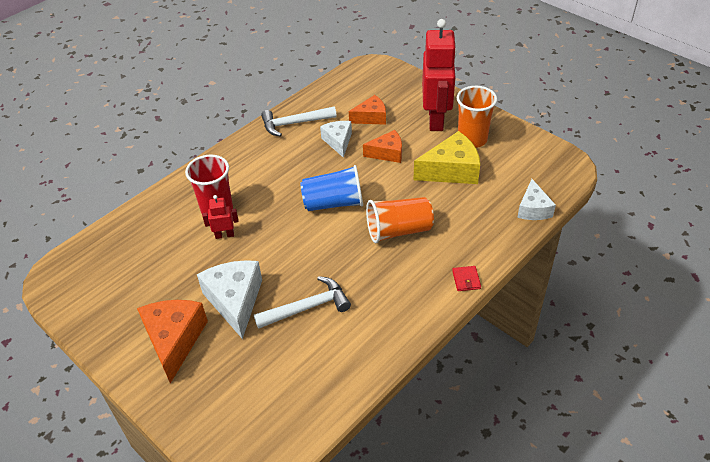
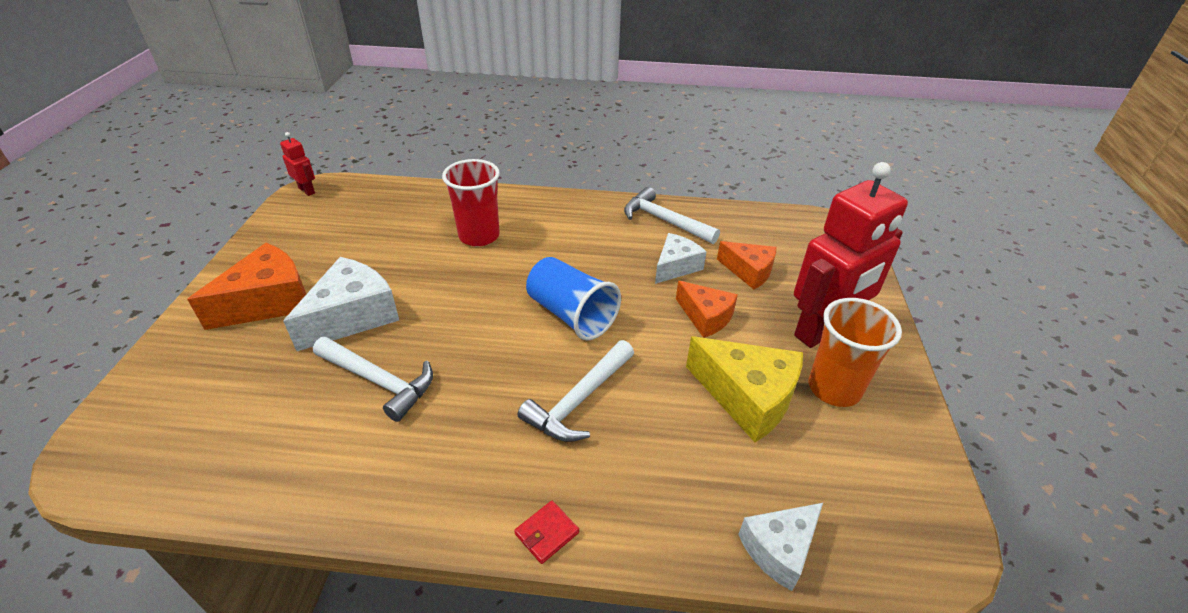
camera: 50 degrees right, 5 degrees down
red robot [202,195,239,239] -> red robot moved to [280,132,315,196]
orange cup [366,197,434,243] -> white hammer [518,340,634,442]

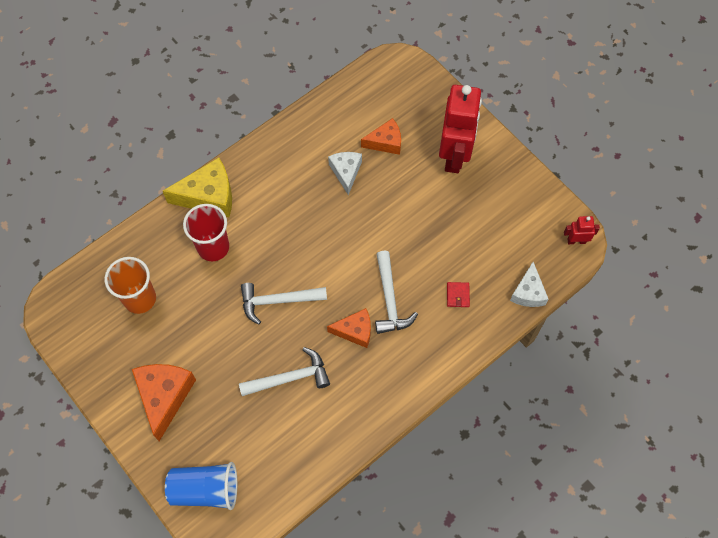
camera: 45 degrees left, 25 degrees up
red robot [280,132,315,196] -> red robot moved to [564,216,600,244]
white cheese [283,257,399,351] -> none
red wallet [514,501,579,564] -> red wallet moved to [447,282,470,307]
blue cup [526,257,621,341] -> blue cup moved to [165,462,237,510]
white hammer [624,187,720,244] -> white hammer moved to [241,283,327,324]
orange cheese [676,281,738,338] -> orange cheese moved to [327,308,371,348]
yellow cheese [686,336,803,442] -> yellow cheese moved to [163,157,232,217]
orange cup [809,298,902,407] -> orange cup moved to [105,257,156,314]

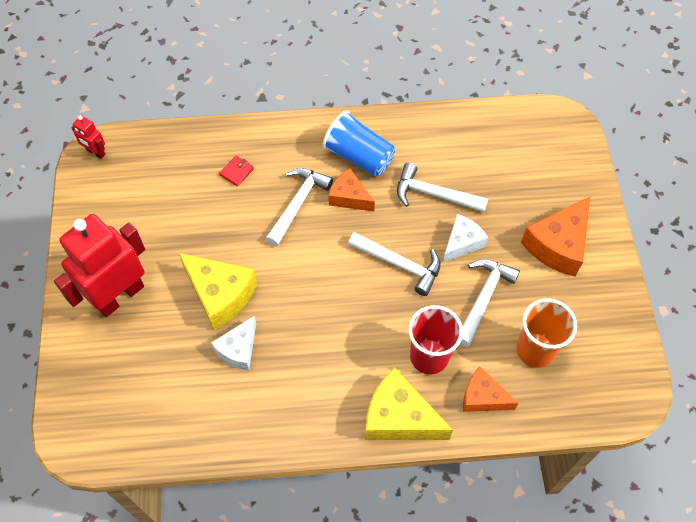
camera: 145 degrees left, 5 degrees down
blue cup [165,462,237,510] -> blue cup moved to [322,110,395,176]
orange cheese [361,118,401,155] -> orange cheese moved to [463,367,518,412]
white cheese [510,262,548,307] -> white cheese moved to [443,214,488,262]
none -> yellow cheese [179,253,257,330]
none -> white hammer [460,259,520,347]

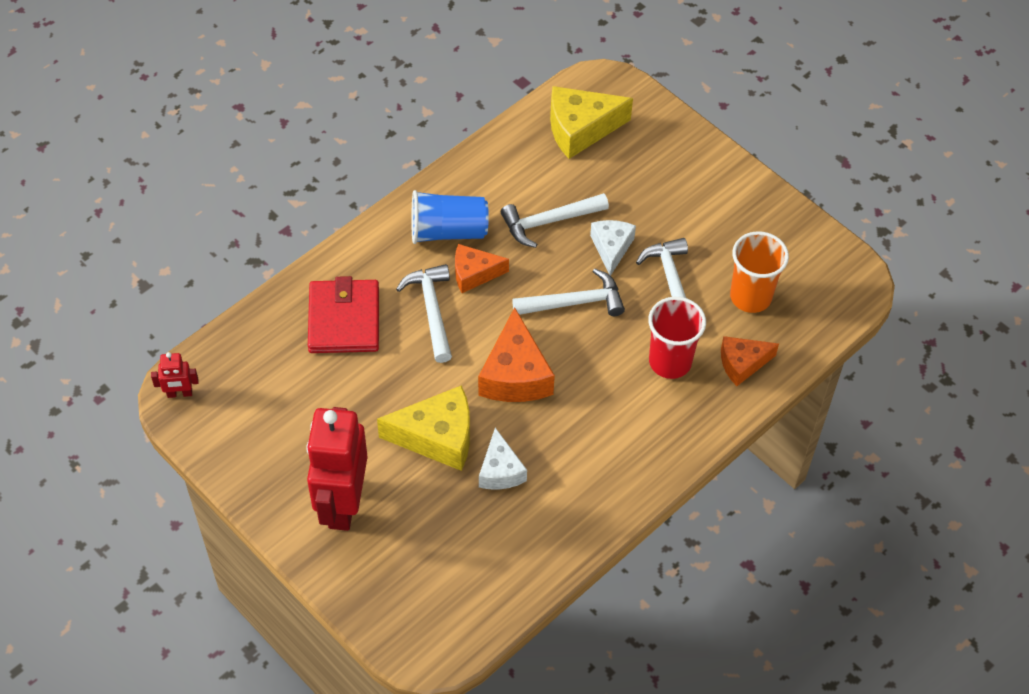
camera: 40 degrees left, 5 degrees down
red wallet [219,155,254,187] -> red wallet [308,276,379,353], size x2.42
yellow cheese [365,367,453,440] -> yellow cheese moved to [550,86,633,159]
orange cheese [521,197,590,276] -> orange cheese moved to [478,307,555,402]

